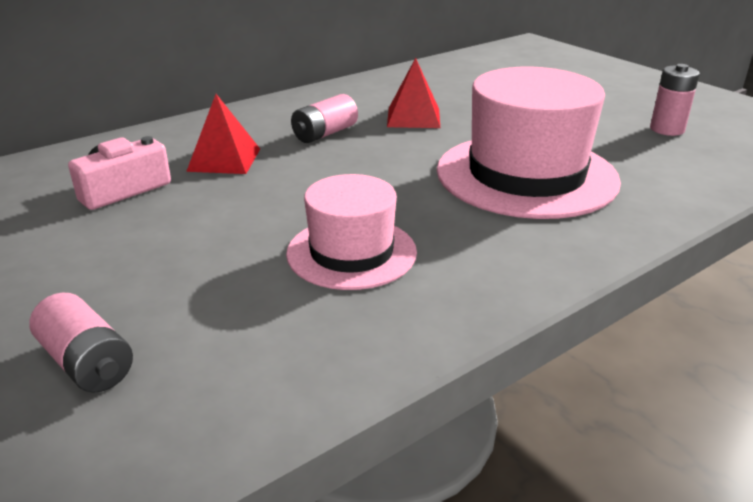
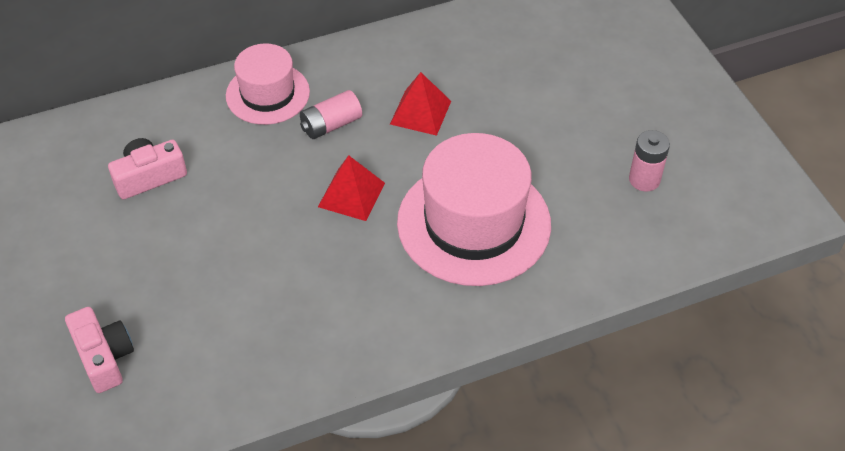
camera: 15 degrees right, 20 degrees up
pink battery [29,293,133,393] -> pink camera [65,307,134,393]
red pyramid [186,94,260,174] -> red pyramid moved to [318,155,385,221]
pink hat [286,174,417,290] -> pink hat moved to [226,44,310,125]

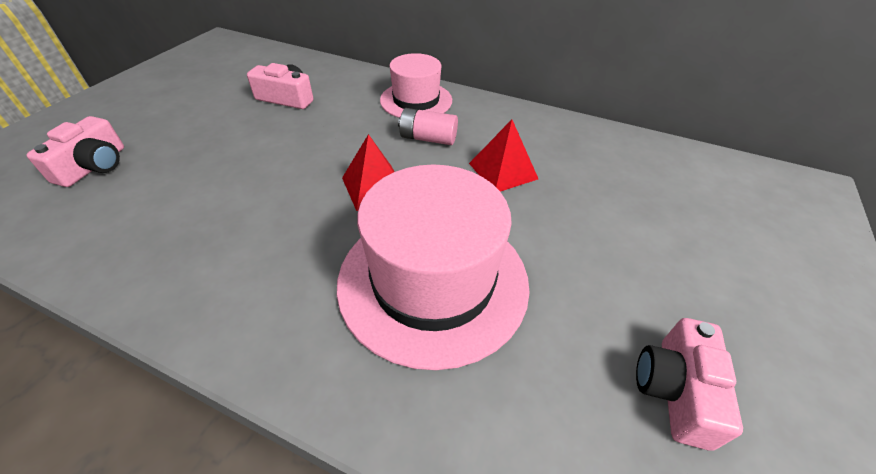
camera: 45 degrees right, 5 degrees down
pink battery [629,130,670,192] -> pink camera [636,318,743,451]

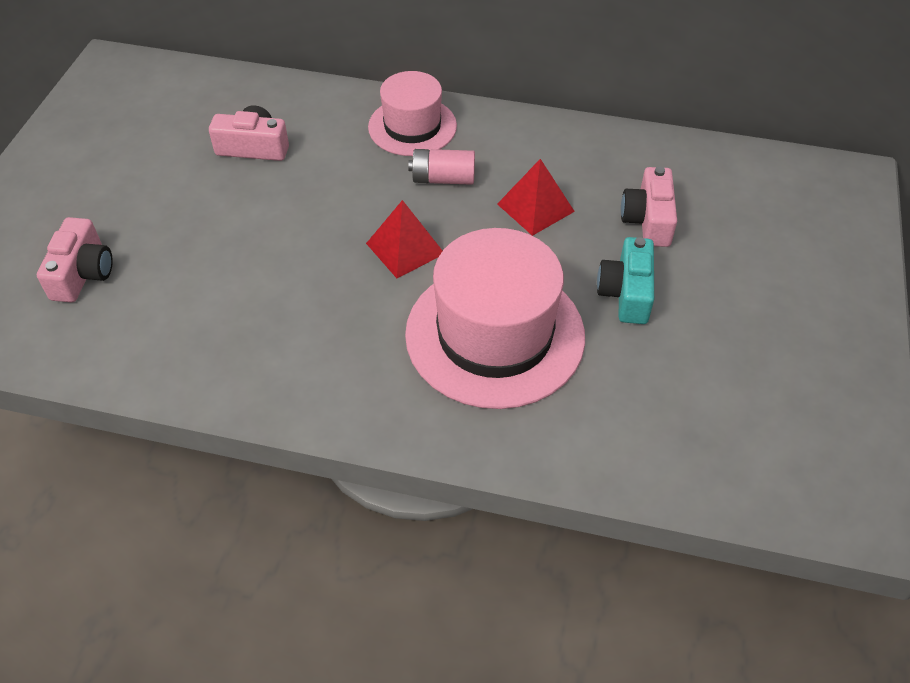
camera: 10 degrees left, 5 degrees up
pink camera [636,318,743,451] -> pink camera moved to [621,167,677,247]
none -> turquoise camera [597,237,654,324]

